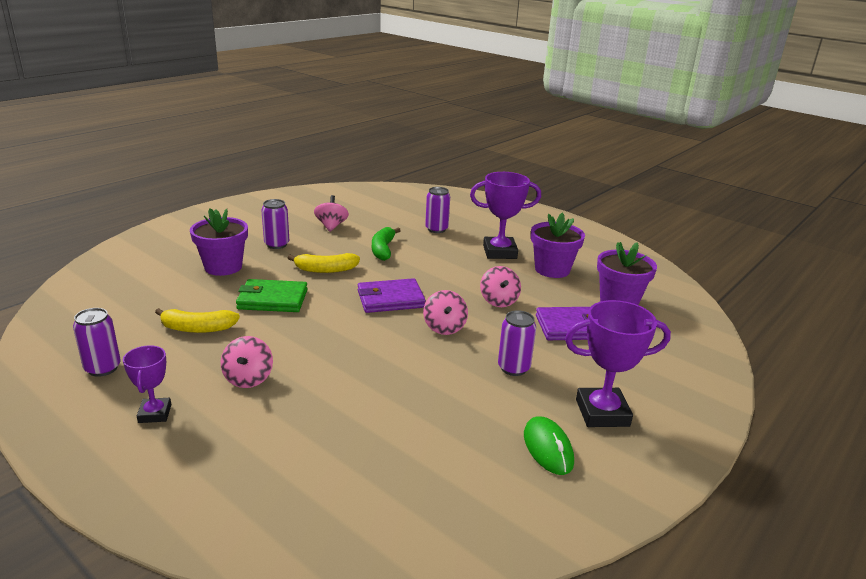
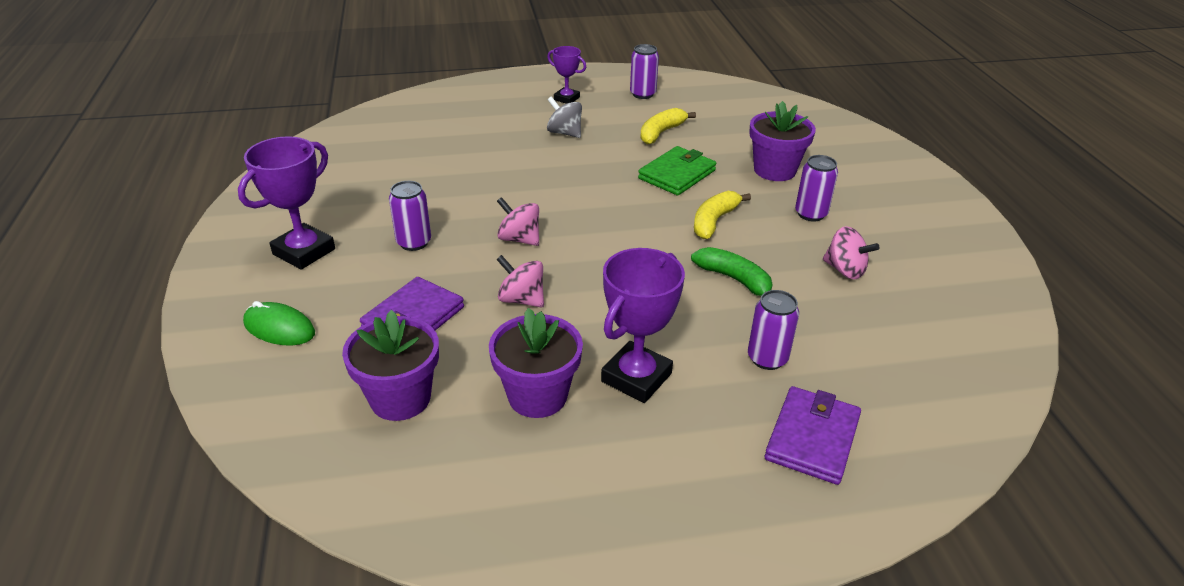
camera: 130 degrees right, 10 degrees up
pink spinning top [221,336,273,388] -> grey spinning top [547,96,582,138]
purple wallet [358,278,426,313] -> purple wallet moved to [765,386,861,485]
green mouse [524,416,574,475] -> green mouse moved to [243,301,315,346]

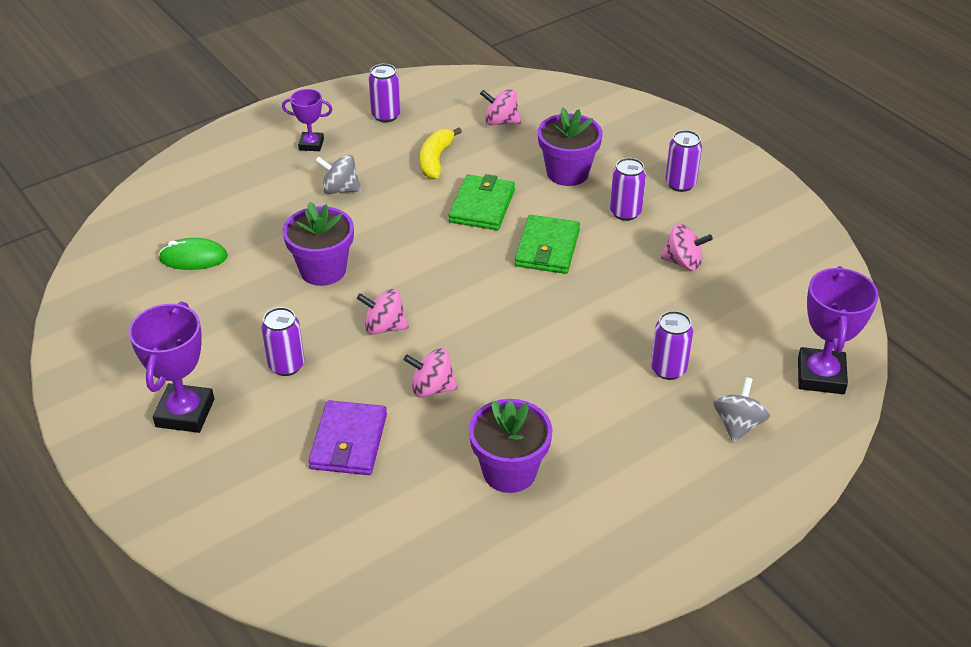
camera: 25 degrees left, 5 degrees up
green mouse [243,301,315,346] -> green mouse moved to [158,238,228,270]
purple flower pot [342,310,439,421] -> purple flower pot moved to [283,202,354,286]
purple trophy [601,248,685,403] -> purple trophy moved to [798,266,879,394]
green banana [691,247,773,296] -> none
yellow banana [694,191,751,239] -> green wallet [515,215,580,274]
purple wallet [765,386,861,485] -> grey spinning top [714,377,770,443]
none -> pink spinning top [480,89,521,126]
none -> purple can [665,130,702,192]

